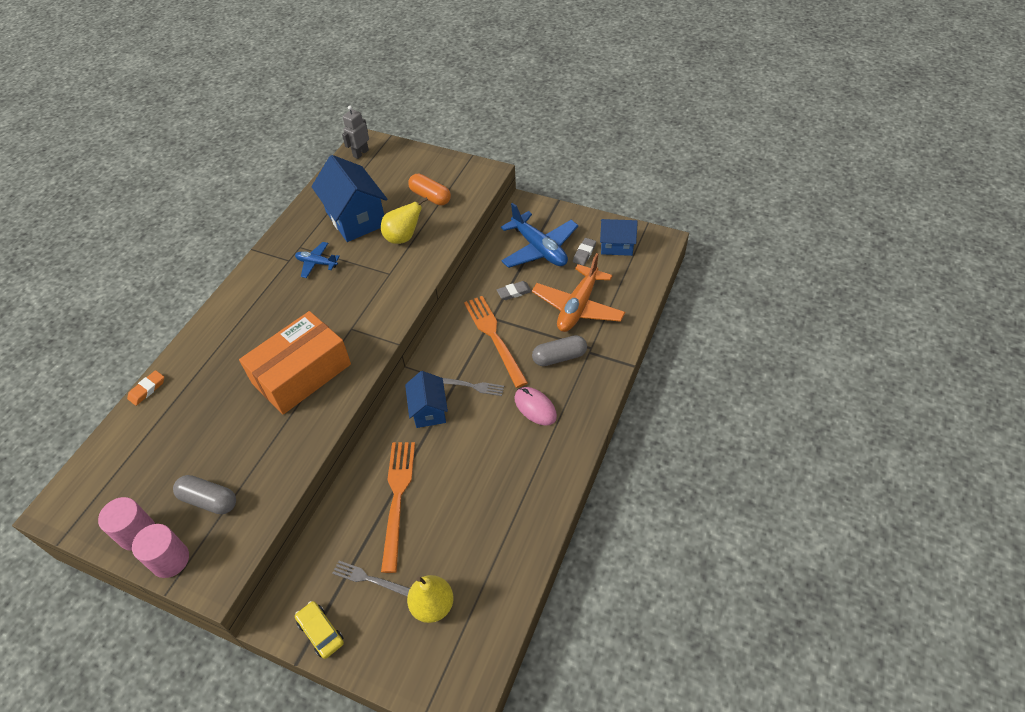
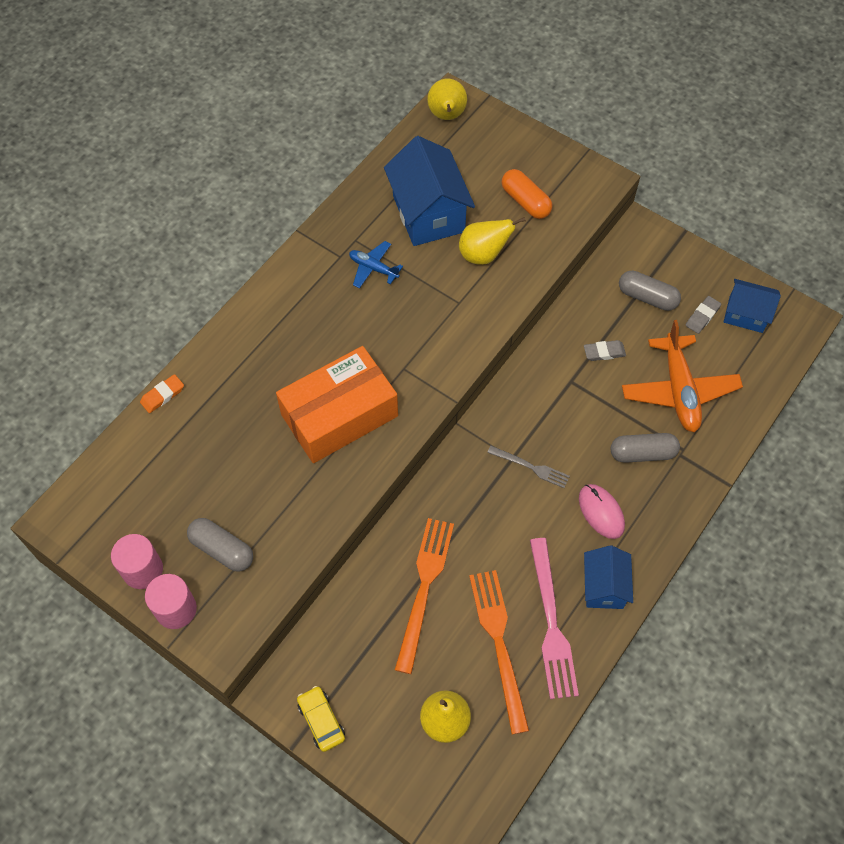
camera: 10 degrees right, 10 degrees up
grey fork [332,561,410,596] -> none
grey robot [342,106,369,159] -> yellow pear [427,79,467,120]
blue house [405,371,448,428] -> blue house moved to [584,545,633,609]
orange fork [464,296,528,388] -> orange fork moved to [469,570,529,734]
blue plane [501,203,578,268] -> grey capsule [619,271,681,311]
orange plane [532,253,625,332] -> orange plane turned 45 degrees counterclockwise [622,320,743,432]
none -> pink fork [530,538,579,699]

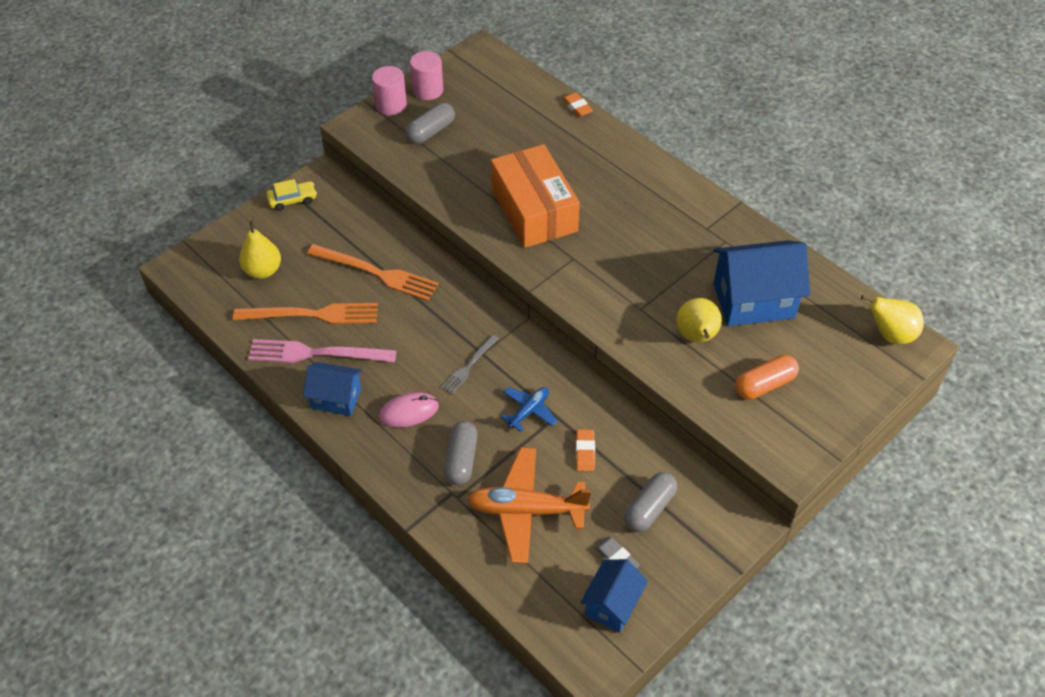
camera: 100 degrees right, 10 degrees down
blue plane [349,241,403,288] -> blue plane moved to [501,387,557,432]
grey eraser [584,340,626,361] -> orange eraser [576,429,595,471]

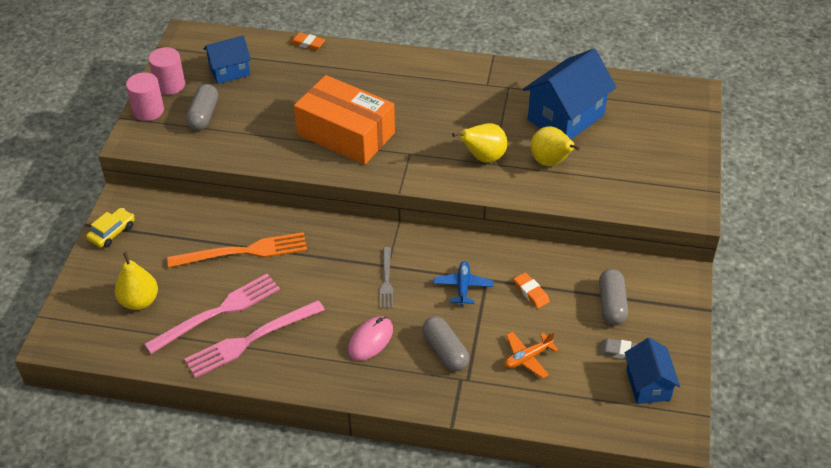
camera: 35 degrees left, 5 degrees down
orange fork [233,303,378,324] -> pink fork [144,274,280,354]
blue house [303,362,362,416] -> blue house moved to [203,36,251,84]
orange plane [467,447,591,564] -> orange plane [504,331,558,379], size x0.52
orange capsule [735,355,799,400] -> none
yellow pear [861,295,924,344] -> yellow pear moved to [452,123,507,163]

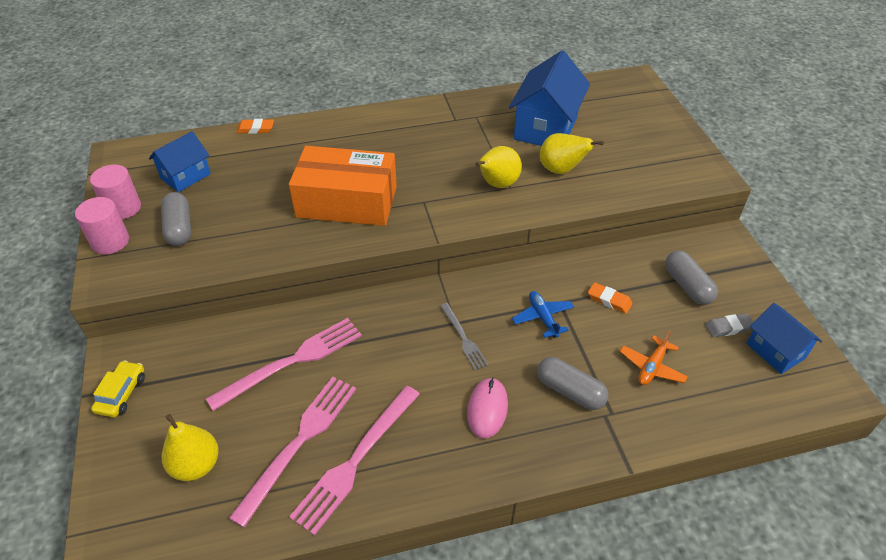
camera: 25 degrees left, 0 degrees up
orange fork [167,232,307,268] -> pink fork [206,318,362,411]

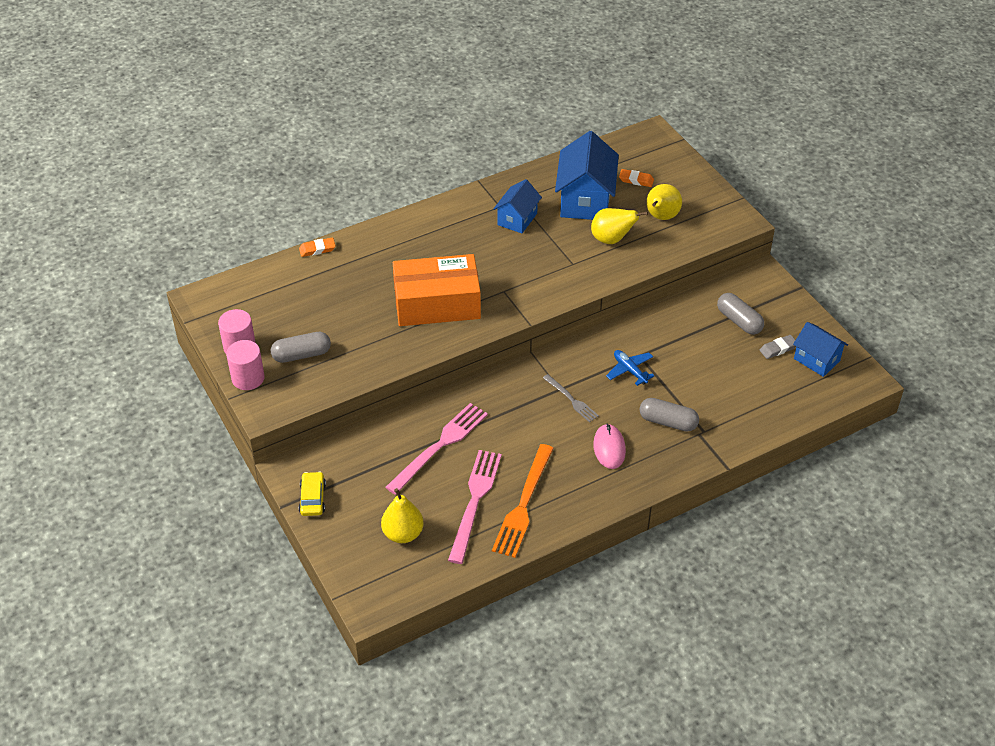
camera: 15 degrees left, 0 degrees up
blue house [149,131,211,192] -> blue house moved to [493,179,542,233]
grey capsule [161,192,191,246] -> grey capsule turned 75 degrees counterclockwise [271,332,331,363]
pink fork [289,386,420,536] -> orange fork [492,444,554,558]
yellow pear [475,146,522,188] -> yellow pear moved to [646,184,682,220]
orange eraser [588,282,632,314] -> orange eraser moved to [619,169,654,187]
orange plane [620,331,688,385] -> none

